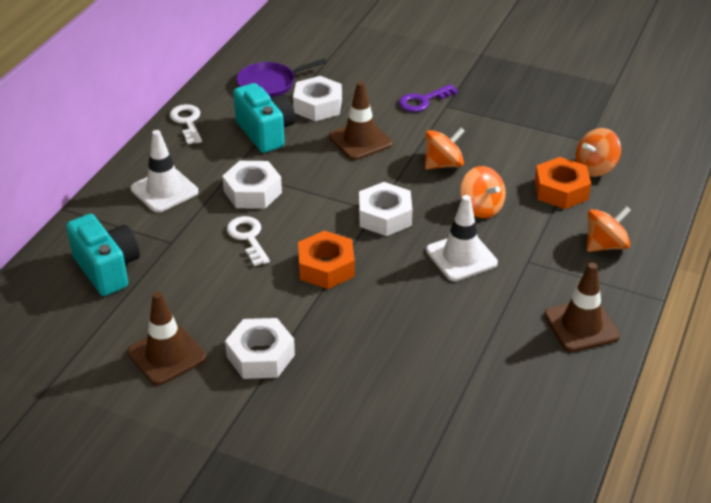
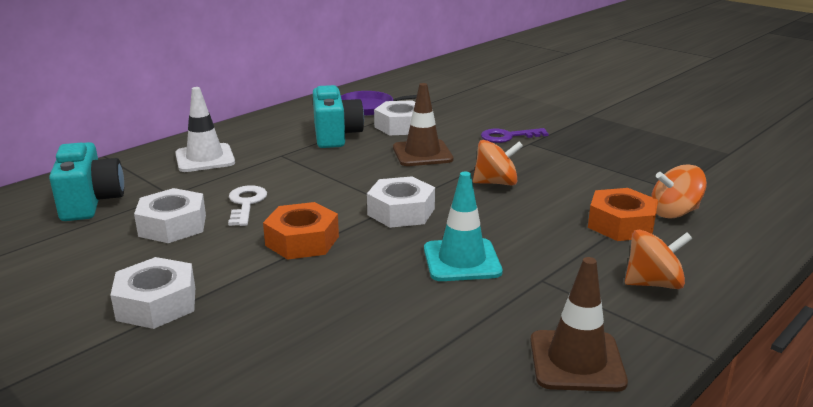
camera: 20 degrees right, 15 degrees down
brown traffic cone [127,292,206,385] -> none
white key [170,104,202,144] -> none
white nut [222,161,282,209] -> white nut moved to [134,188,206,243]
white traffic cone [426,195,498,281] -> turquoise traffic cone [424,172,503,281]
orange spinning top [460,166,506,218] -> none

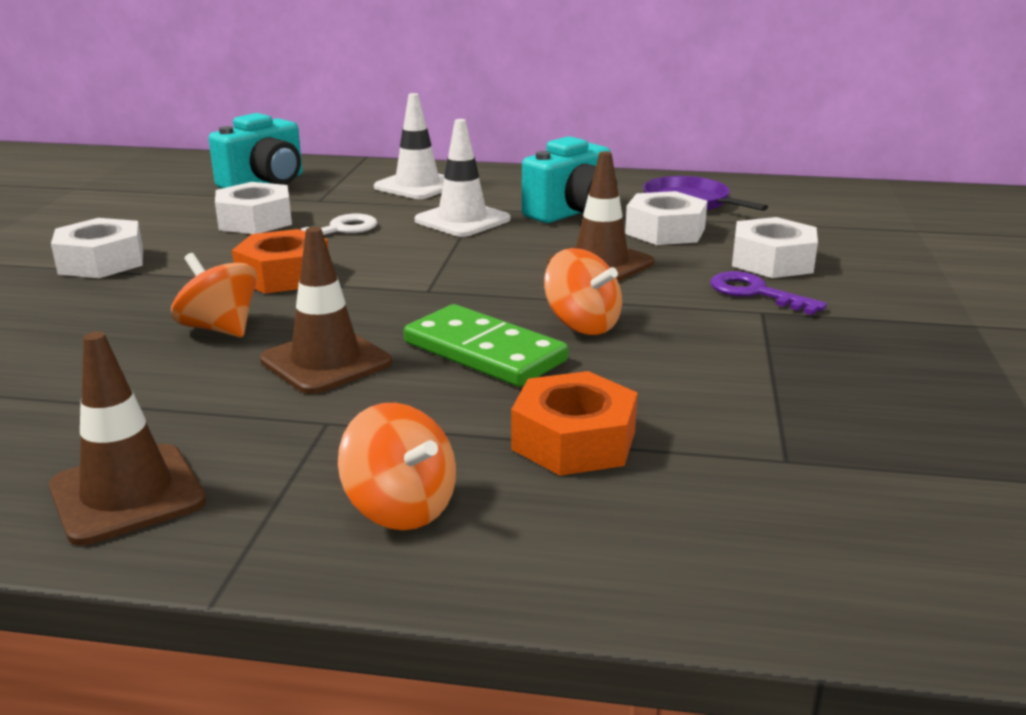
camera: 55 degrees right, 0 degrees up
white nut [367,176,435,228] -> white nut moved to [732,217,818,278]
turquoise traffic cone [424,172,503,281] -> brown traffic cone [260,227,392,394]
orange spinning top [651,165,707,218] -> orange spinning top moved to [171,253,257,337]
none -> green domino [404,304,568,387]
none -> white traffic cone [415,119,510,237]

